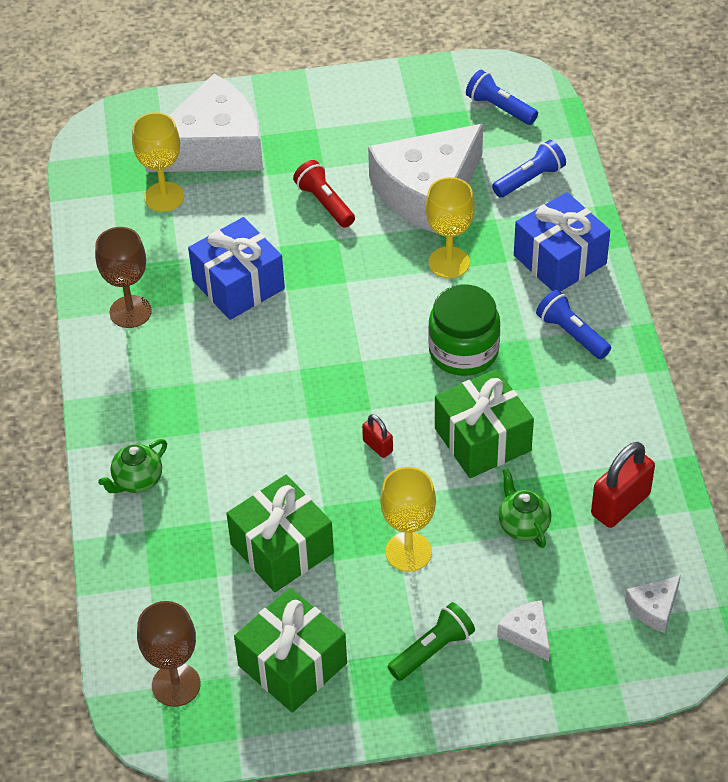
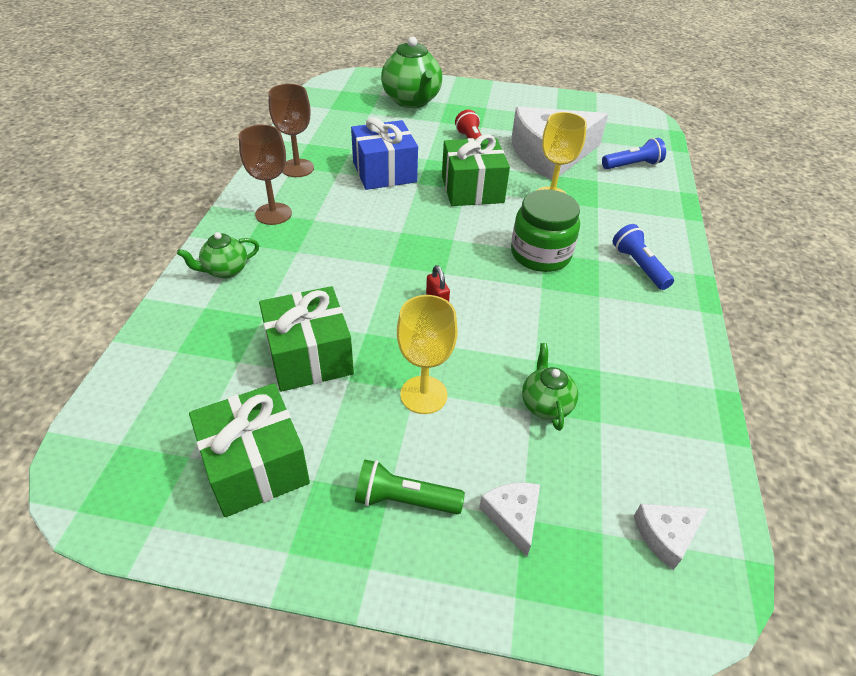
camera: 15 degrees right, 5 degrees down
yellow goblet [132,112,184,212] -> none
brown goblet [137,601,201,707] -> brown goblet moved to [239,125,292,225]
white cheese [145,73,263,172] -> green teapot [381,36,442,108]
green flashlight [388,602,475,681] -> green flashlight turned 150 degrees counterclockwise [355,460,465,514]
green gift [435,369,534,478] -> green gift moved to [442,134,510,206]
blue flashlight [466,70,538,125] -> none
blue gift [514,192,610,292] -> none
red padlock [591,442,655,528] -> none

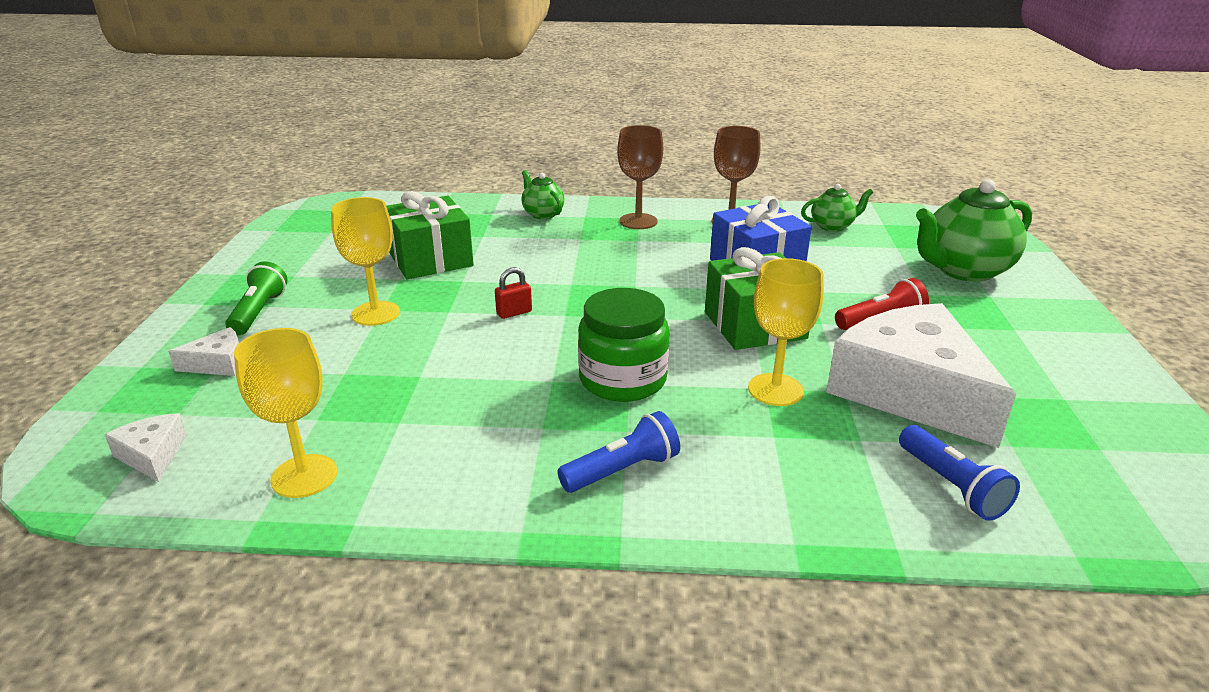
camera: 85 degrees right, 15 degrees down
green gift [189,383,310,517] -> none
green teapot [522,343,578,431] -> green teapot moved to [801,184,873,232]
none -> yellow goblet [234,328,338,498]

